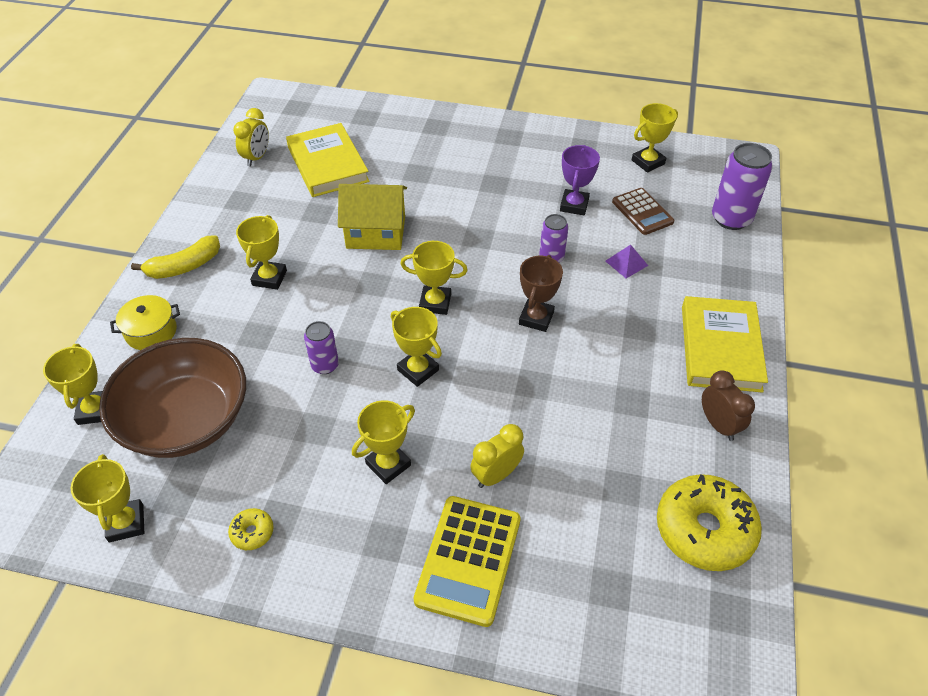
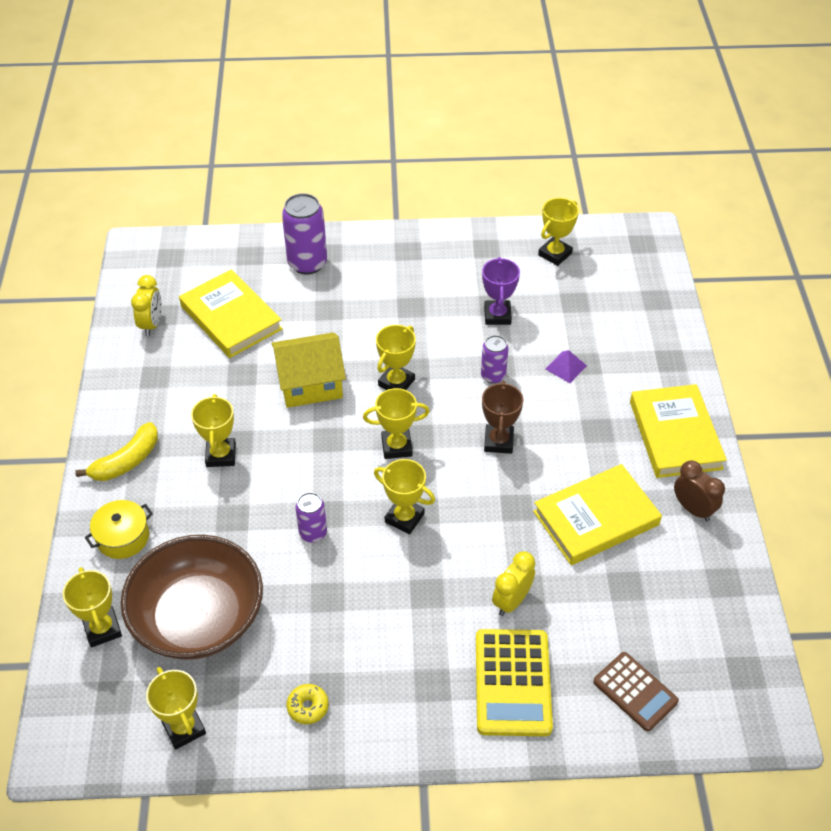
camera: 15 degrees left, 0 degrees up
yellow trophy [352,400,415,484] -> yellow trophy moved to [376,325,416,390]
brown calculator [612,188,674,235] -> brown calculator moved to [593,652,679,731]
yellow donut [657,474,762,571] -> none
purple can [712,143,773,230] -> purple can moved to [282,193,327,275]
none -> yellow book [533,464,662,565]

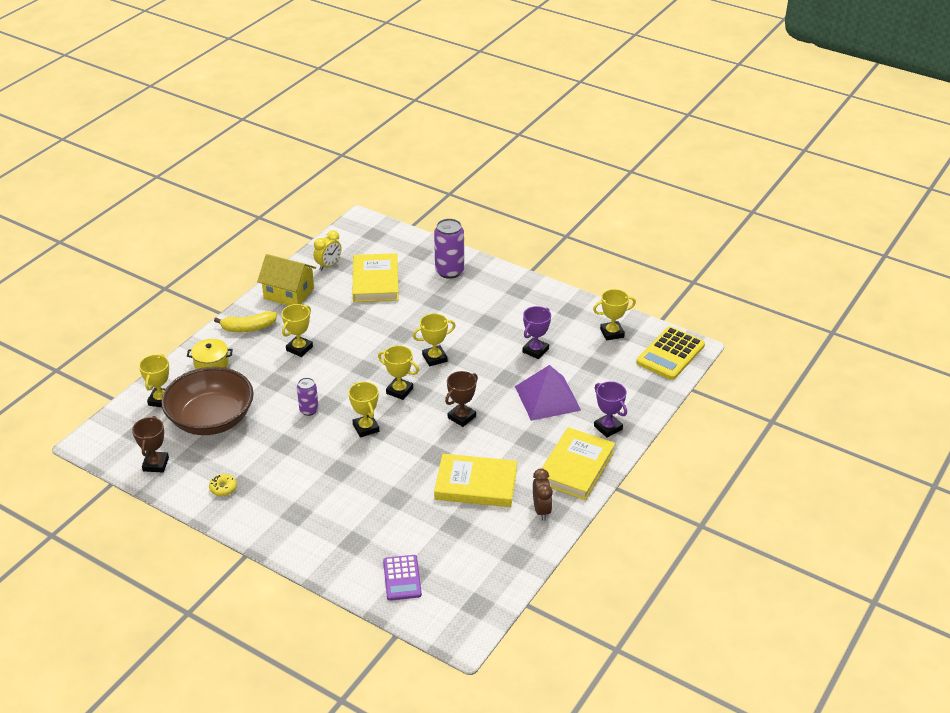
camera: 35 degrees right, 10 degrees down
yellow trophy [146,667,206,750] -> brown trophy [132,416,169,472]
yellow house [271,332,346,408] -> yellow house moved to [257,254,316,306]
yellow calculator [476,629,553,736] -> yellow calculator moved to [636,326,705,380]
purple can [481,335,509,384] -> none
yellow clock [492,552,535,616] -> none
purple pyramid [545,350,587,383] -> purple pyramid [515,365,581,421], size x2.28
brown calculator [593,652,679,731] -> purple calculator [383,555,422,601]
none -> purple trophy [594,381,627,438]

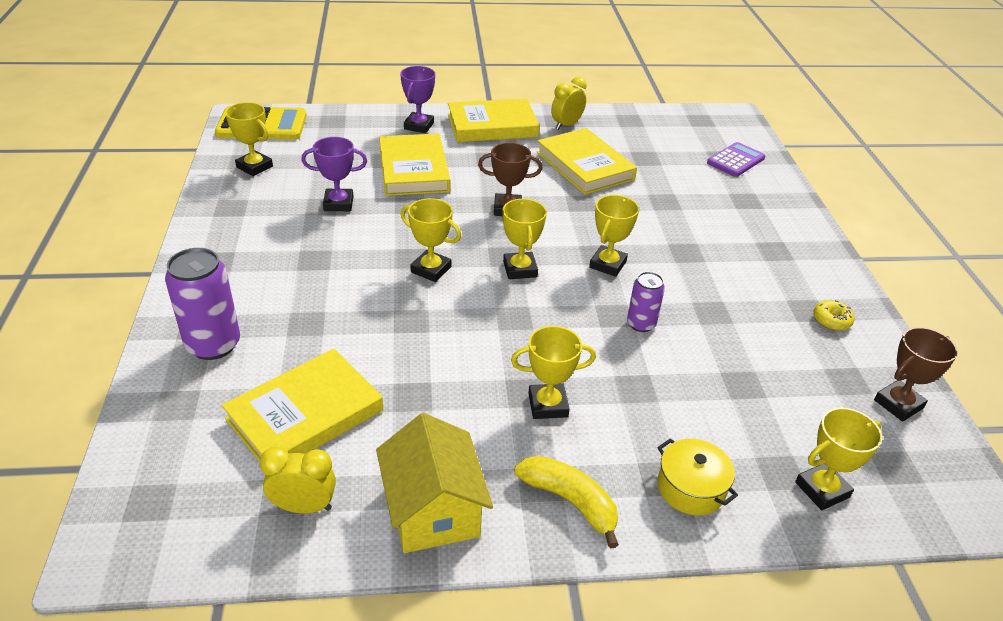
camera: 130 degrees left, 0 degrees up
brown bowl [161,367,254,435] -> none
purple pyramid [515,365,581,421] -> yellow book [379,134,450,196]
brown clock [533,469,553,521] -> yellow clock [551,77,587,130]

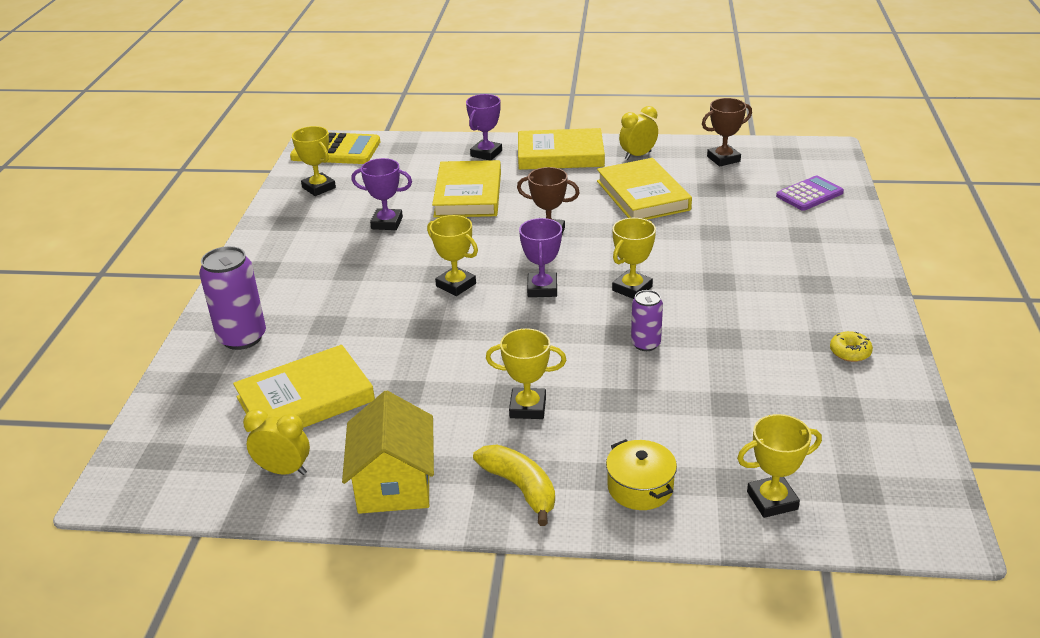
camera: 15 degrees right, 5 degrees down
yellow trophy [503,199,547,279] -> purple trophy [519,218,562,297]
brown trophy [874,327,958,422] -> brown trophy moved to [702,98,752,167]

